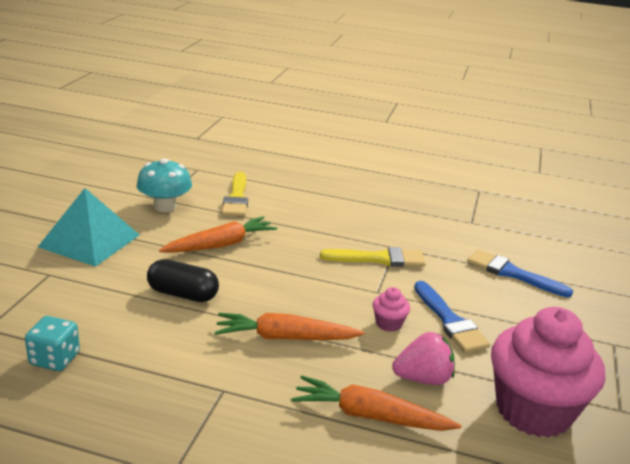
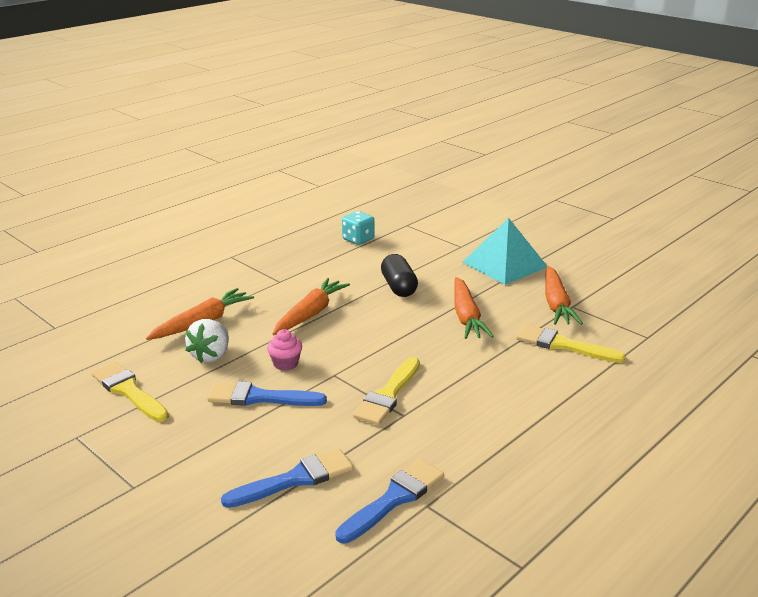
camera: 120 degrees right, 0 degrees up
turquoise mushroom [137,159,192,212] -> orange carrot [545,266,583,325]
black capsule [147,259,219,302] -> black capsule turned 60 degrees counterclockwise [381,254,418,297]
pink strawberry [392,332,455,385] -> white strawberry [185,319,229,363]
pink cupcake [491,307,605,438] -> yellow brush [91,362,169,422]
none -> blue brush [335,459,444,544]

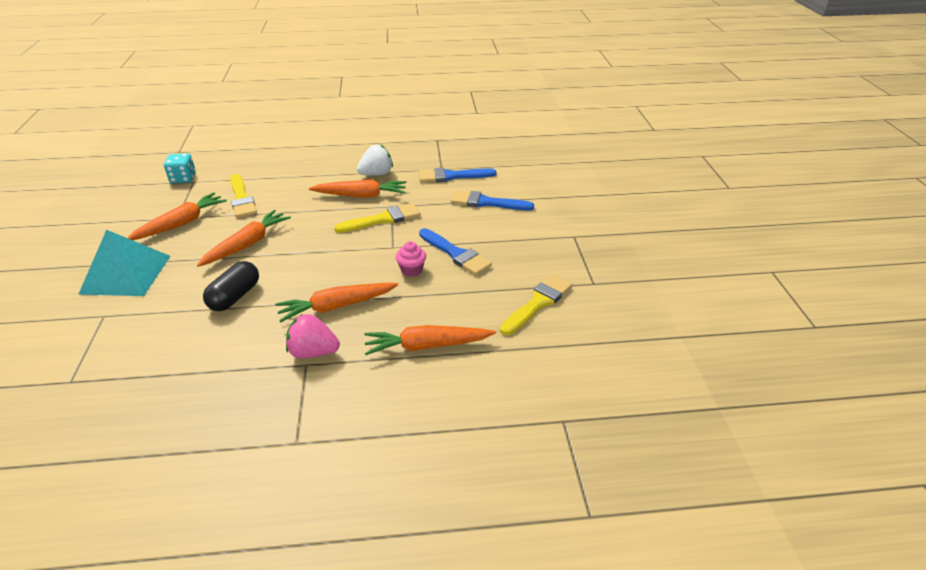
camera: 140 degrees left, 10 degrees up
yellow brush [91,362,169,422] -> yellow brush turned 135 degrees counterclockwise [500,274,572,335]
white strawberry [185,319,229,363] -> white strawberry moved to [357,145,393,176]
turquoise dice [342,211,374,245] -> turquoise dice moved to [164,153,196,183]
none -> pink strawberry [286,314,340,358]
none -> orange carrot [309,179,406,198]

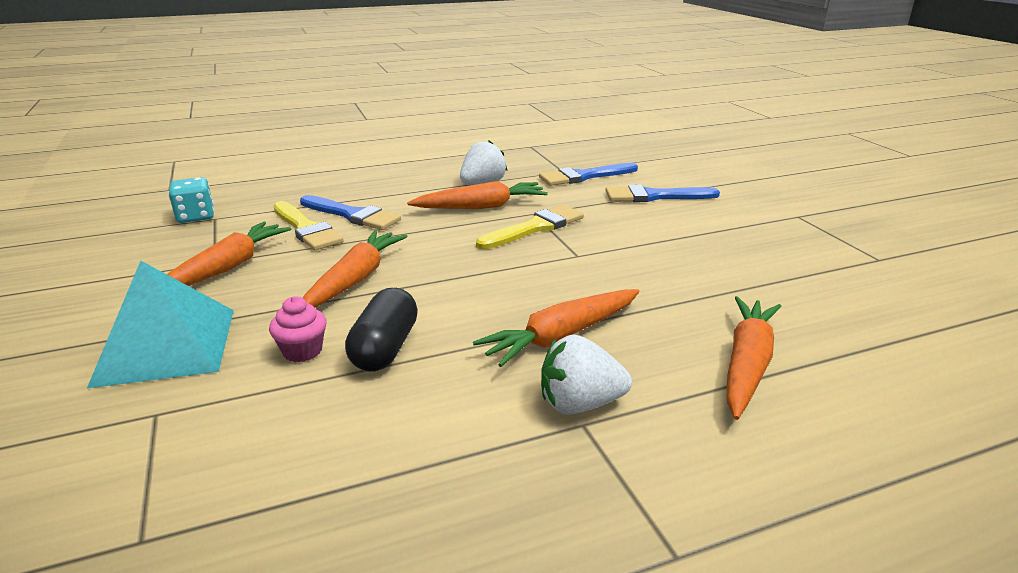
camera: 15 degrees left, 10 degrees down
pink strawberry [286,314,340,358] -> white strawberry [541,335,632,415]
orange carrot [364,325,496,355] -> orange carrot turned 135 degrees clockwise [726,296,782,420]
pink cupcake [396,241,426,277] -> pink cupcake moved to [269,296,327,362]
blue brush [419,228,492,275] -> blue brush moved to [300,195,401,230]
yellow brush [500,274,572,335] -> none

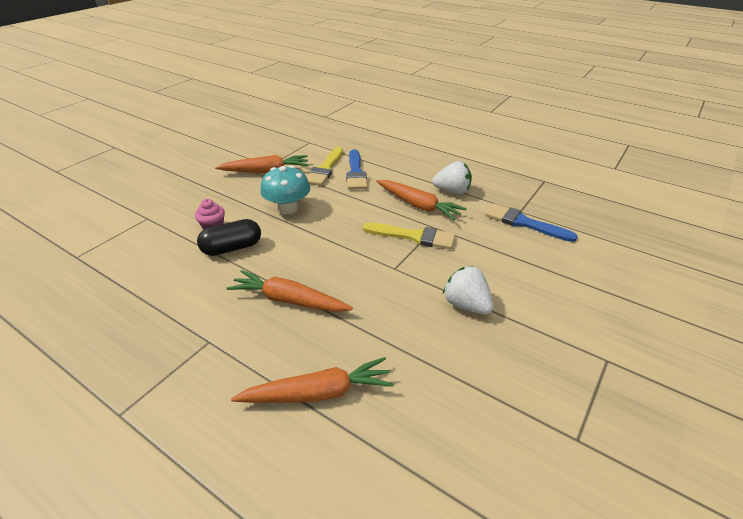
camera: 55 degrees right, 10 degrees up
turquoise pyramid [87,261,234,388] -> none
turquoise dice [169,177,214,223] -> none
orange carrot [303,230,408,308] -> turquoise mushroom [260,166,310,214]
white strawberry [541,335,632,415] -> white strawberry moved to [443,266,494,314]
blue brush [605,185,720,202] -> none

